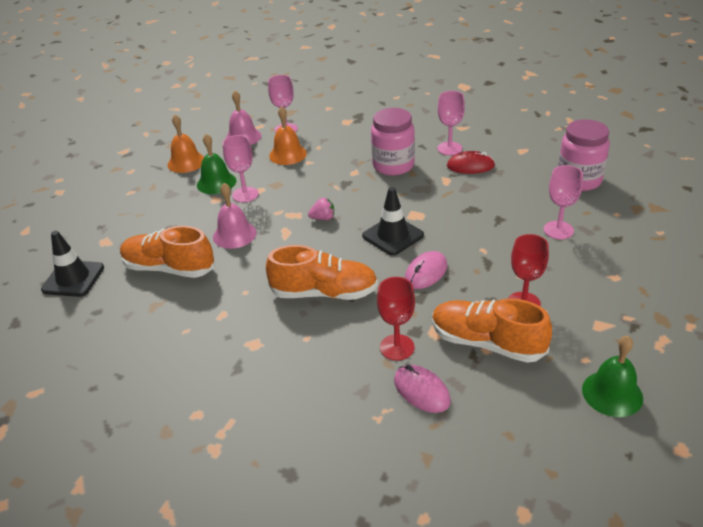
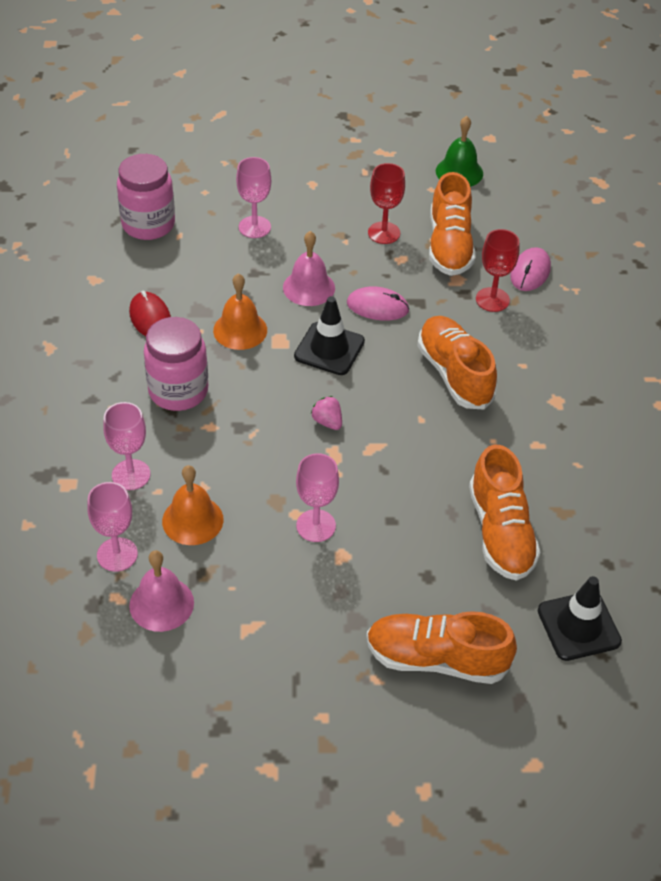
camera: 120 degrees left, 10 degrees up
orange bell [167,115,204,173] -> orange bell moved to [213,273,267,350]
green bell [197,134,236,194] -> none
pink bell [213,183,257,249] -> pink bell moved to [283,231,335,306]
pink goblet [437,91,465,155] -> pink goblet moved to [103,402,151,490]
none -> orange shoe [366,611,517,684]

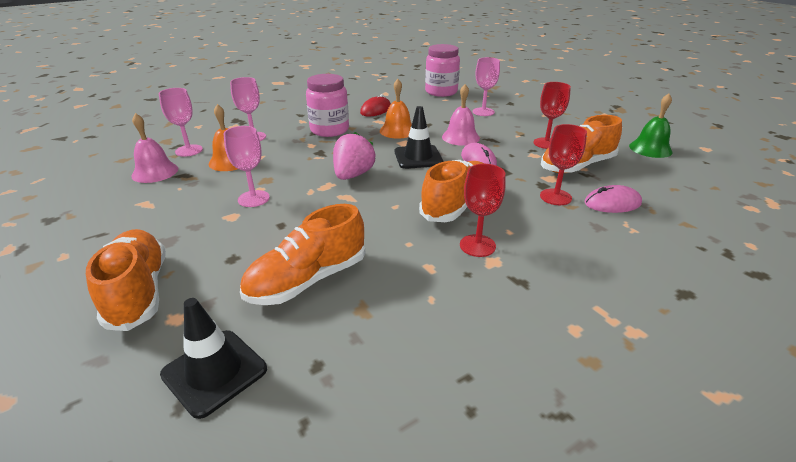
camera: 60 degrees right, 15 degrees down
pink strawberry [311,396,342,430] -> pink strawberry [333,132,376,180], size x1.83
none -> red goblet [460,164,505,257]

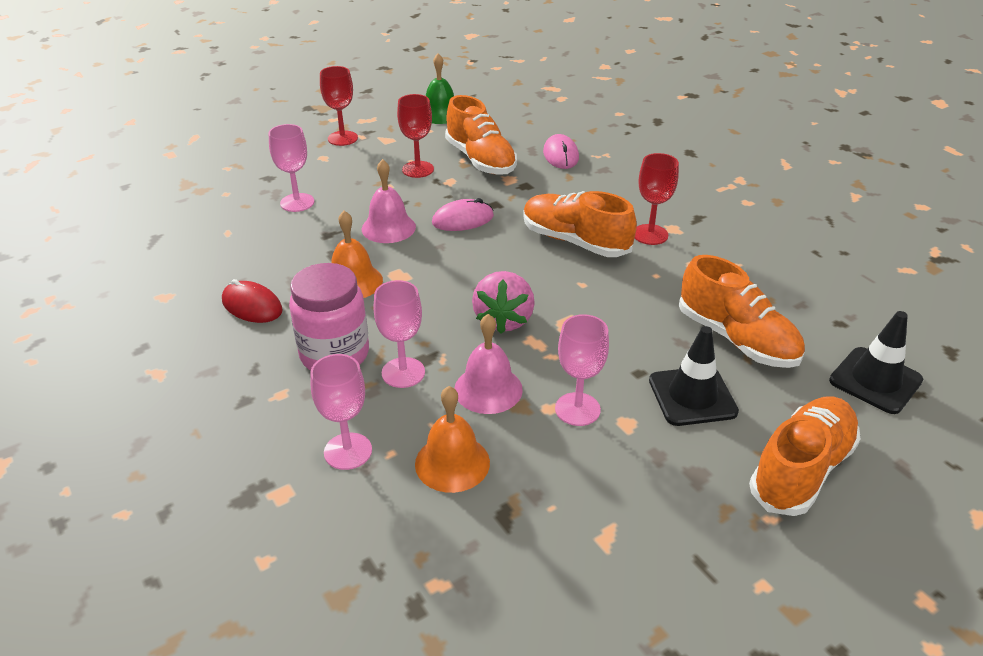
camera: 90 degrees left, 5 degrees up
orange shoe [86,229,166,331] -> orange shoe turned 150 degrees clockwise [749,396,861,516]
pink bell [131,113,178,183] -> pink bell moved to [454,314,523,414]
pink goblet [159,88,203,157] -> pink goblet moved to [374,280,425,388]
pink strawberry [333,132,376,180] -> pink strawberry turned 105 degrees counterclockwise [472,271,535,334]
black traffic cone [395,106,444,169] -> black traffic cone moved to [649,326,739,426]
pink jar [425,44,460,97] -> none
red goblet [540,124,587,205] -> red goblet moved to [320,66,358,146]

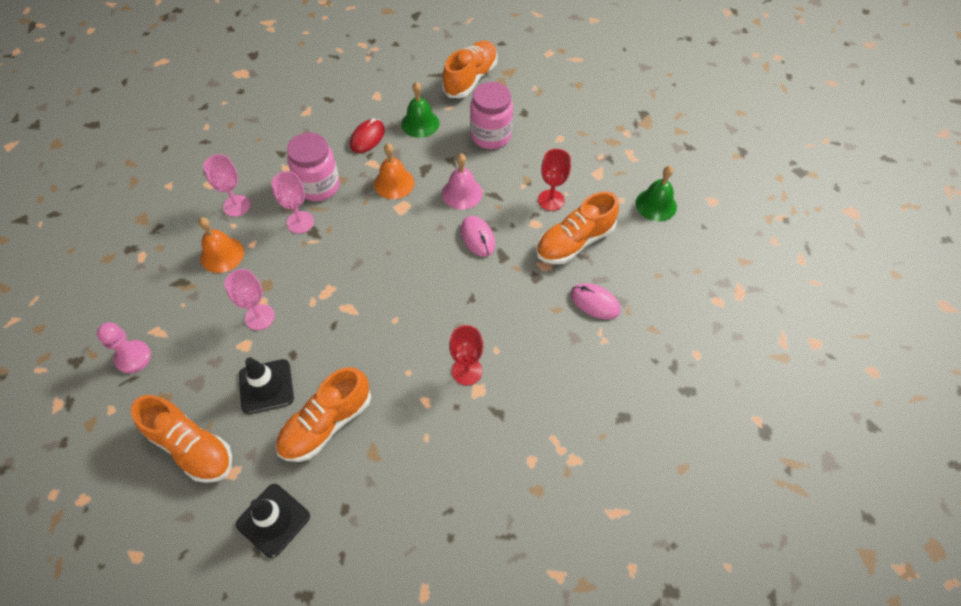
camera: 85 degrees right, 20 degrees up
pink goblet [268,124,314,212] -> pink jar [470,82,513,149]
red goblet [320,66,358,146] -> none
pink bell [454,314,523,414] -> none
pink strawberry [472,271,535,334] -> none
orange shoe [523,191,637,257] -> orange shoe moved to [442,40,498,98]
pink mouse [543,134,579,169] -> pink mouse turned 45 degrees clockwise [571,283,621,319]
none -> pink pawn [97,322,151,374]
none -> green bell [401,82,439,138]

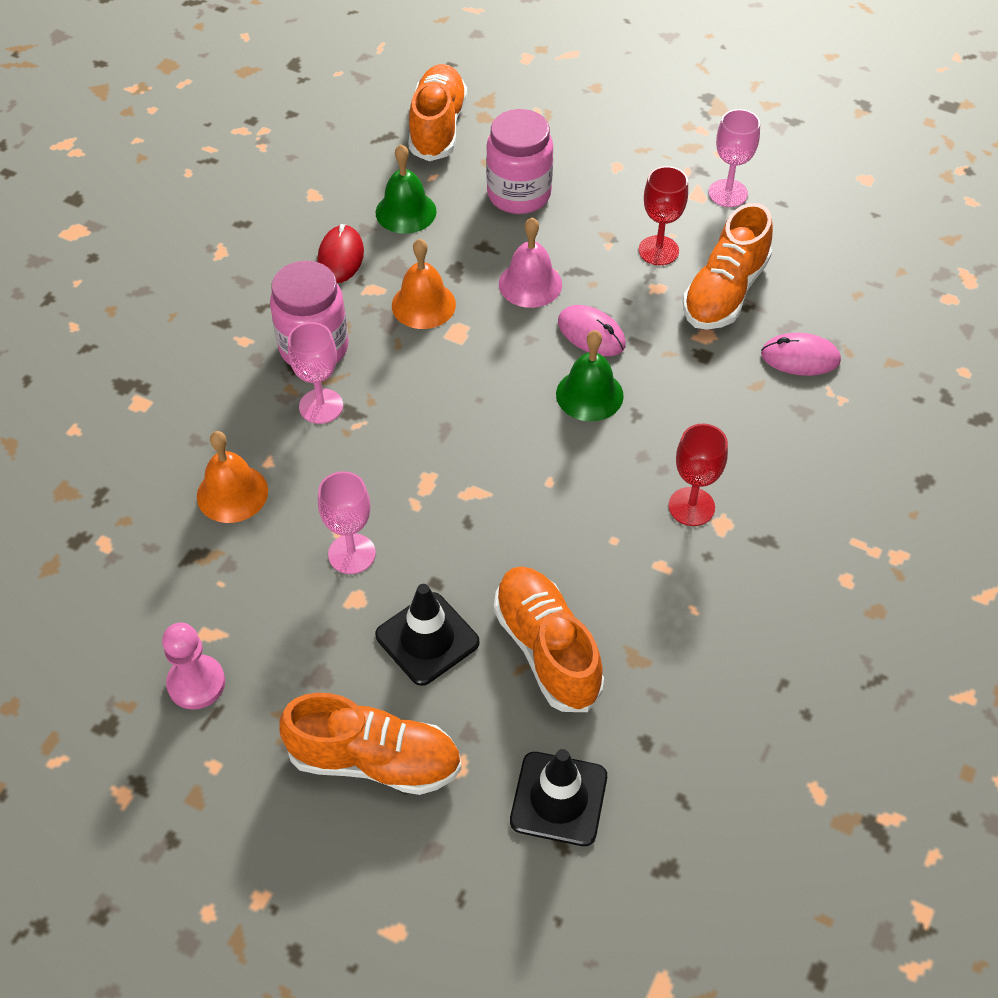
camera: 25 degrees left, 5 degrees down
pink goblet [203,154,250,217] -> pink goblet moved to [709,109,760,207]
orange shoe [275,367,371,462] -> orange shoe turned 135 degrees clockwise [494,567,604,712]
green bell [636,166,677,222] -> green bell moved to [556,330,624,421]

